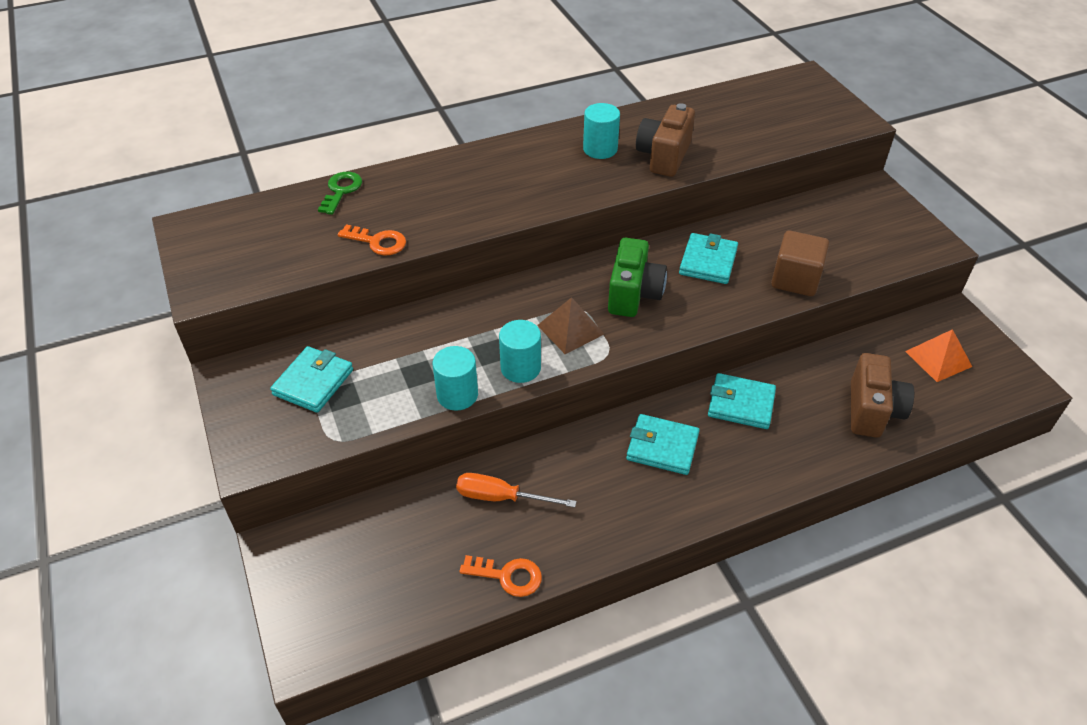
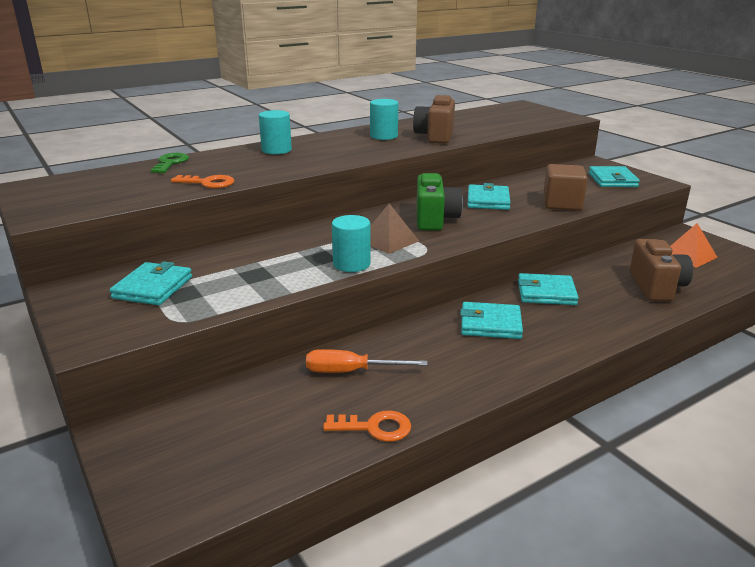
camera: 10 degrees left, 20 degrees down
turquoise cylinder [433,346,478,411] -> turquoise cylinder moved to [259,110,292,154]
none -> turquoise wallet [589,166,640,187]

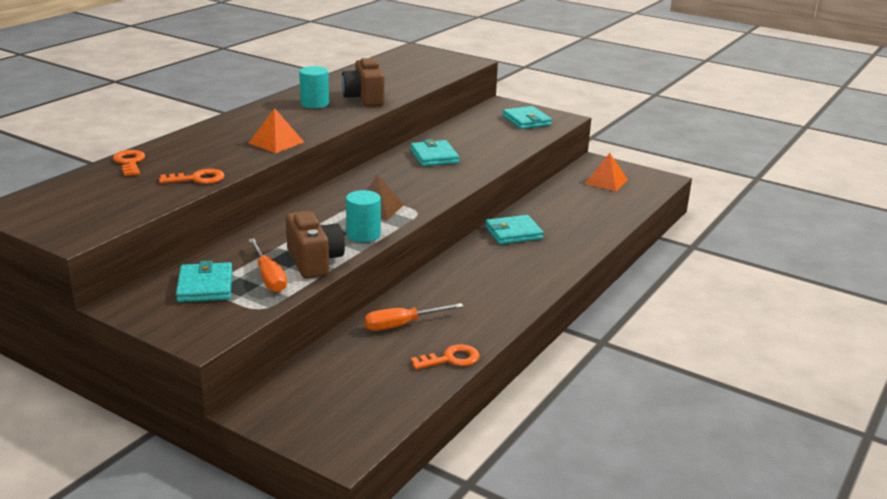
camera: 25 degrees left, 0 degrees up
green key [151,153,189,173] -> orange key [113,150,145,176]
turquoise cylinder [259,110,292,154] -> none
green camera [416,173,463,230] -> none
turquoise wallet [460,302,523,339] -> none
brown cube [543,164,587,211] -> none
brown camera [630,239,693,301] -> brown camera moved to [286,211,345,279]
none -> orange screwdriver [248,238,287,293]
none -> orange pyramid [249,108,304,153]

